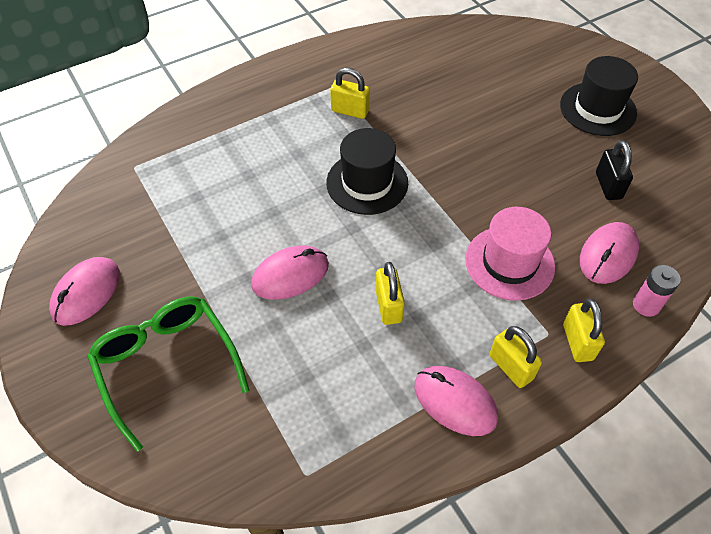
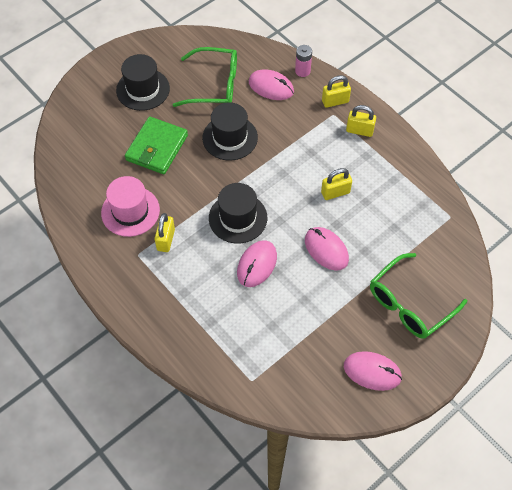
camera: 100 degrees left, 5 degrees up
pink mouse [415,366,498,436] -> pink mouse moved to [237,240,277,287]
pink hat [465,207,555,301] -> pink hat moved to [101,176,160,237]
yellow padlock [490,326,542,388] -> yellow padlock turned 60 degrees clockwise [346,105,376,137]
black padlock [596,140,633,200] -> green glasses [173,47,237,107]
none -> green wallet [125,117,188,174]
none -> black hat [202,102,258,161]

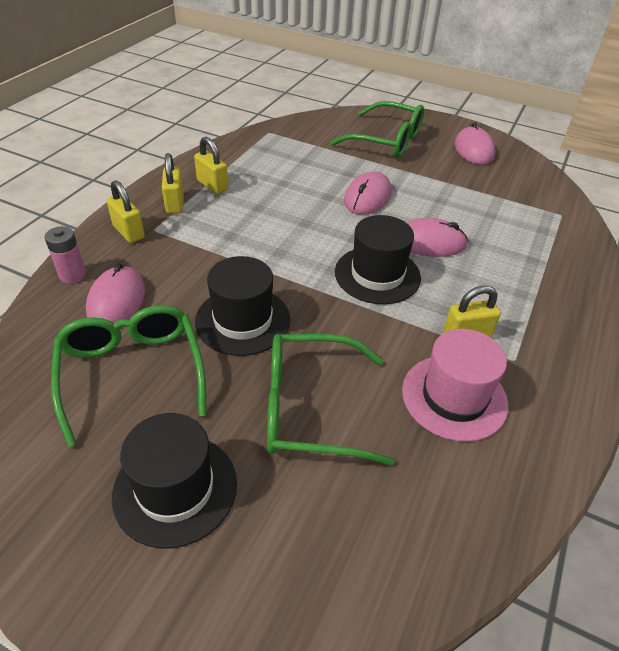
camera: 115 degrees left, 15 degrees down
green wallet [125,117,188,174] -> green glasses [267,334,394,466]
yellow padlock [321,168,352,200] -> yellow padlock moved to [194,137,228,194]

